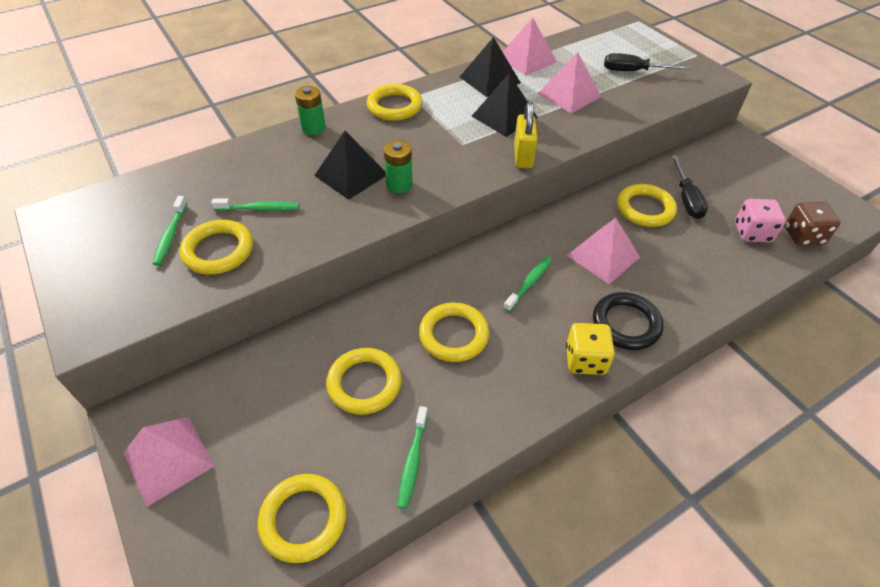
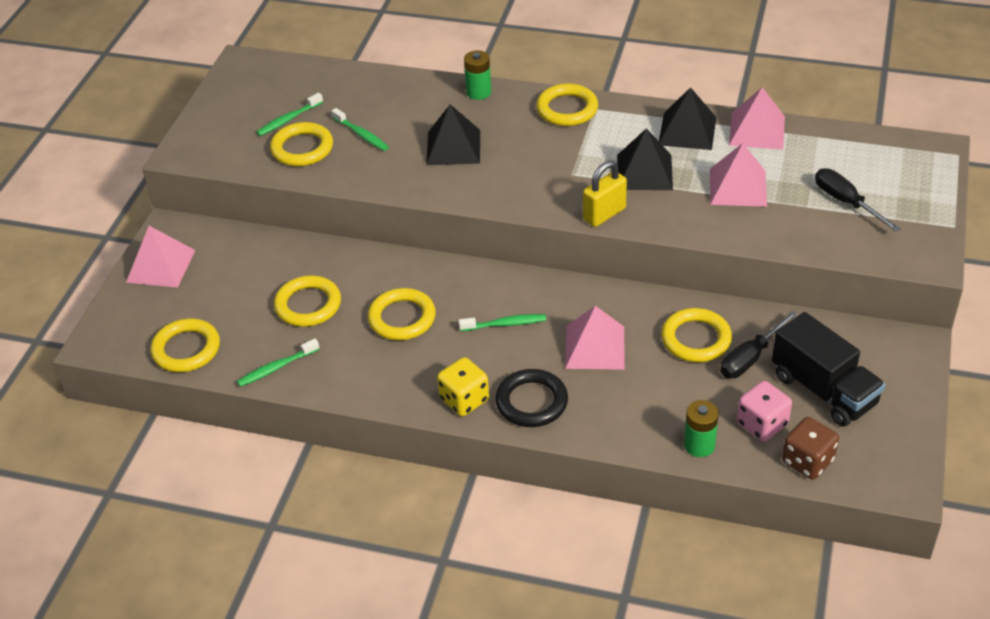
camera: 50 degrees right, 5 degrees down
green battery [384,140,413,193] -> green battery moved to [684,400,719,457]
none -> black truck [772,312,885,427]

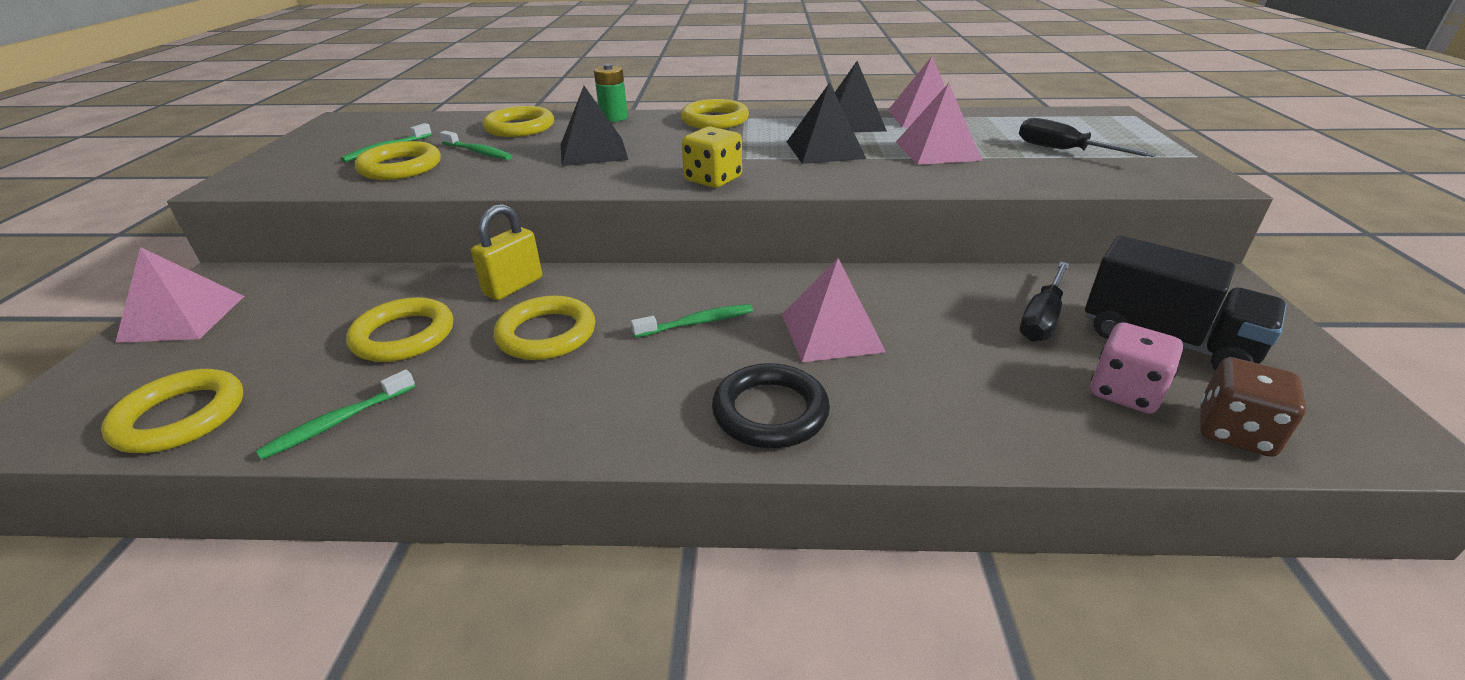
camera: 15 degrees left, 10 degrees down
yellow dice [437,357,489,416] -> yellow dice moved to [682,127,742,188]
yellow padlock [583,161,627,227] -> yellow padlock moved to [471,204,542,300]
yellow ring [661,308,732,362] -> yellow ring moved to [483,106,554,137]
green battery [684,400,719,457] -> none

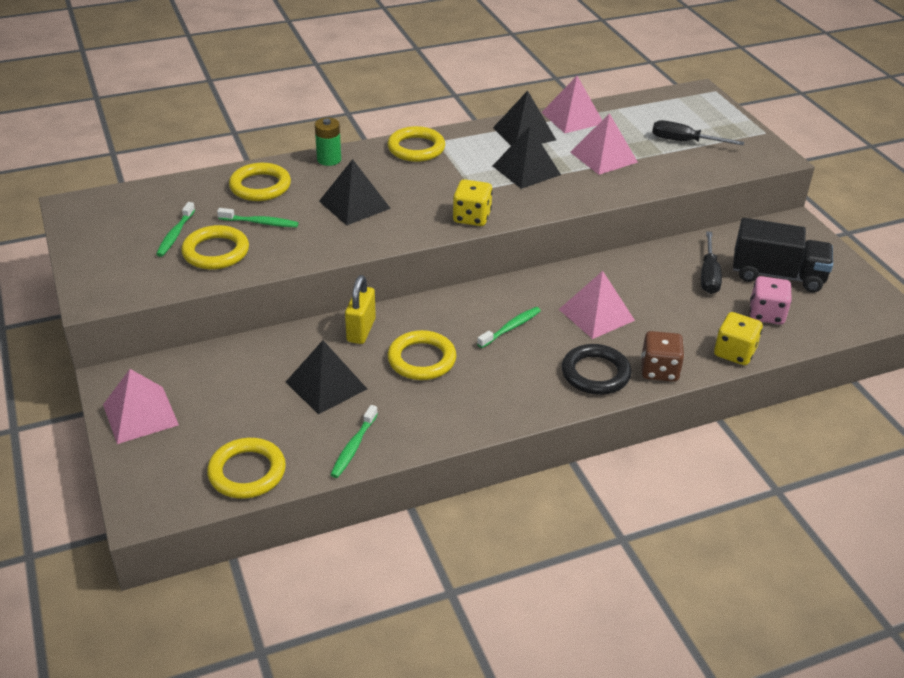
camera: 25 degrees left, 5 degrees up
yellow ring [346,297,453,362] -> black pyramid [286,340,367,414]
brown dice [1200,357,1306,457] -> brown dice moved to [641,331,684,382]
none -> yellow dice [714,312,763,365]

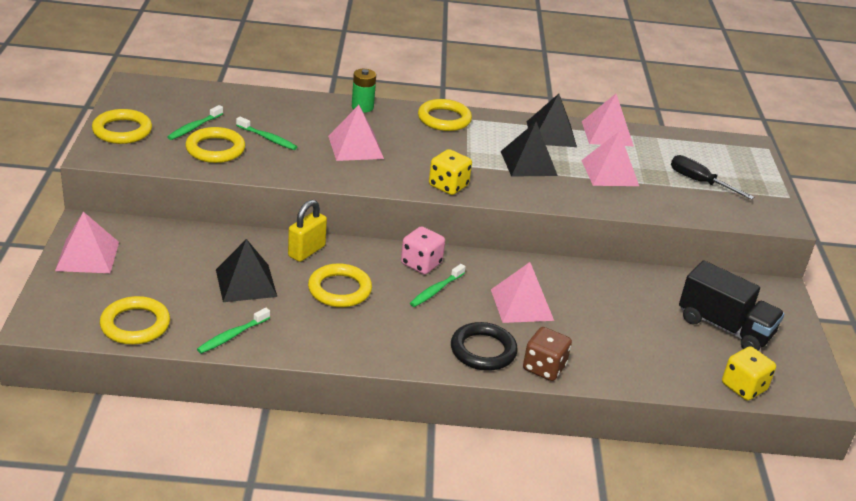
camera: 20 degrees right, 5 degrees down
yellow ring [229,163,291,201] -> yellow ring moved to [92,109,152,144]
black pyramid [319,159,391,225] -> pink pyramid [328,105,384,161]
green toothbrush [477,307,541,348] -> green toothbrush turned 150 degrees clockwise [410,264,466,307]
black screwdriver [701,231,722,294] -> none
yellow dice [714,312,763,365] -> yellow dice moved to [722,346,776,400]
pink dice [750,276,792,325] -> pink dice moved to [401,226,445,274]

